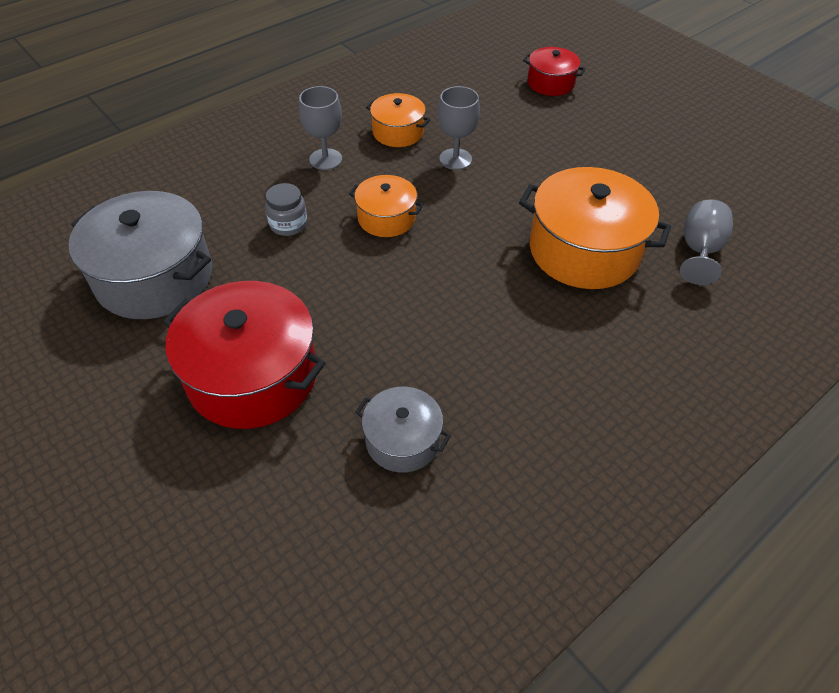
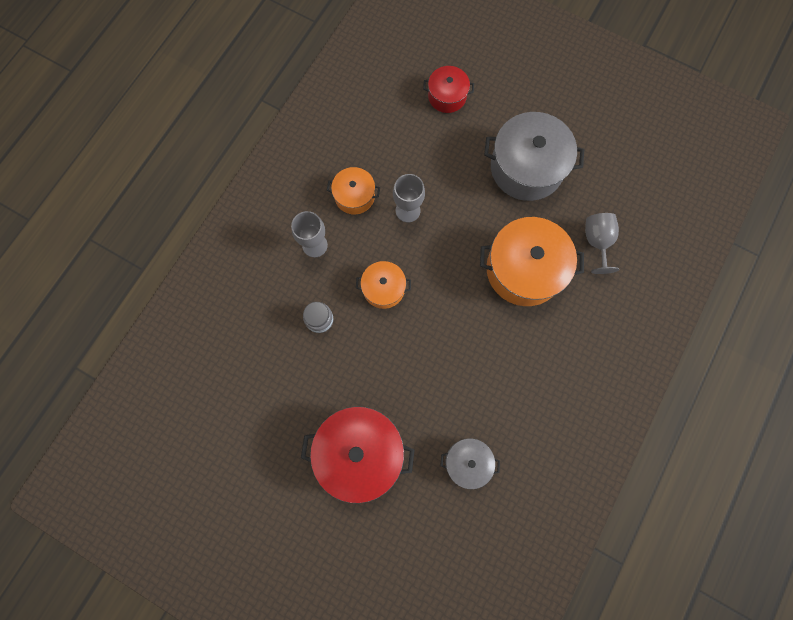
camera: 20 degrees left, 25 degrees up
grey pot [68,191,212,319] -> grey pot moved to [484,112,584,201]

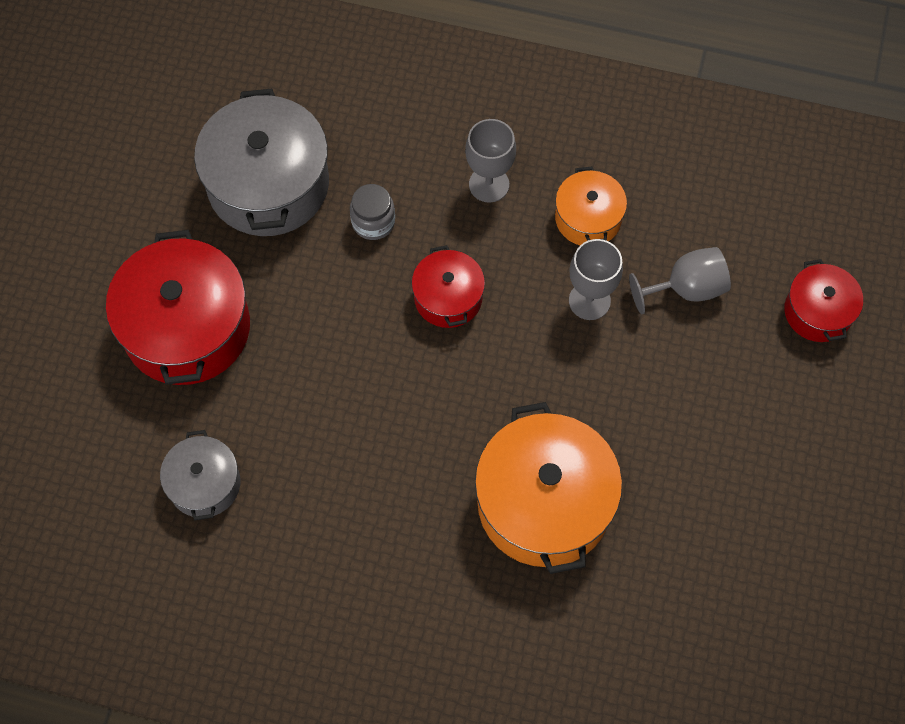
camera: 75 degrees right, 10 degrees down
orange pot [356,261,411,309] -> red pot [412,245,485,328]
grey pot [484,112,584,201] -> grey pot moved to [194,88,329,236]
grey goblet [585,213,619,274] -> grey goblet moved to [629,247,731,314]

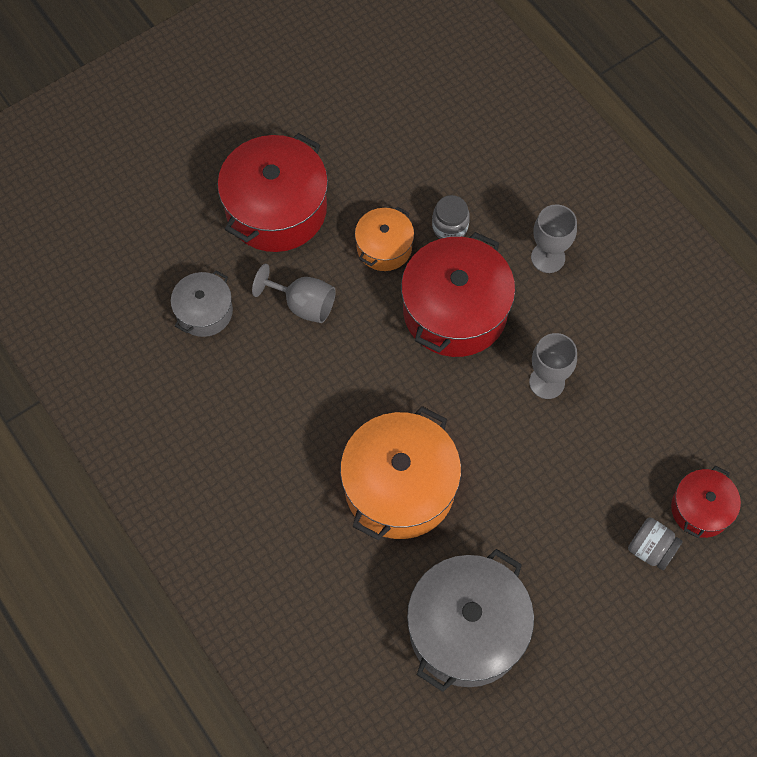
camera: 40 degrees right, 0 degrees up
grey pot [194,88,329,236] -> grey pot moved to [407,549,534,692]
red pot [412,245,485,328] -> red pot [401,232,515,357], size x1.85
orange pot [555,167,627,245] -> orange pot moved to [355,206,414,271]
grey goblet [629,247,731,314] -> grey goblet moved to [252,264,336,323]
none -> grey jar [628,517,683,570]

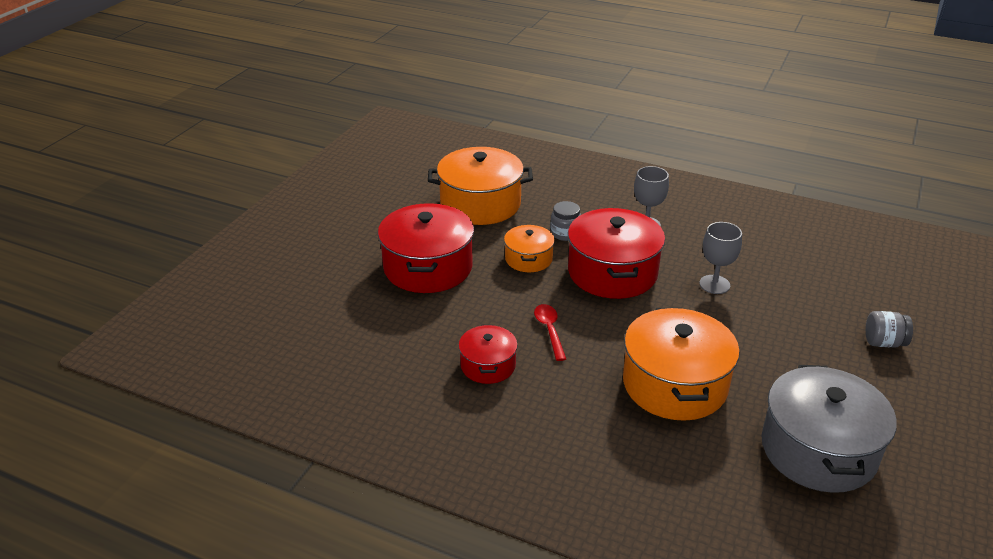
camera: 30 degrees left, 30 degrees down
grey pot [171,270,233,337] -> none
grey goblet [252,264,336,323] -> none
red pot [671,466,741,538] -> red pot moved to [458,325,518,384]
none -> orange pot [428,147,533,225]
none -> red spoon [534,304,566,361]

